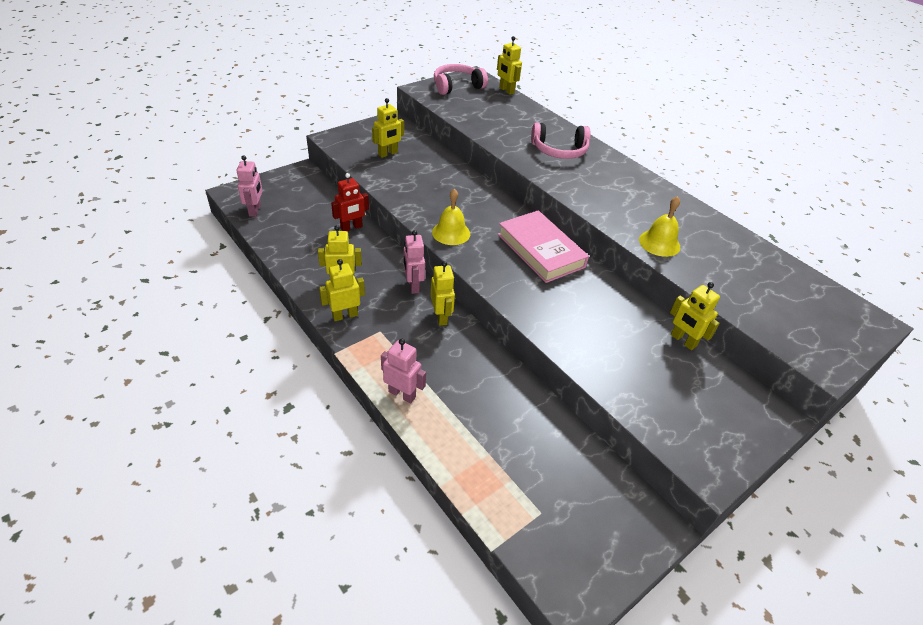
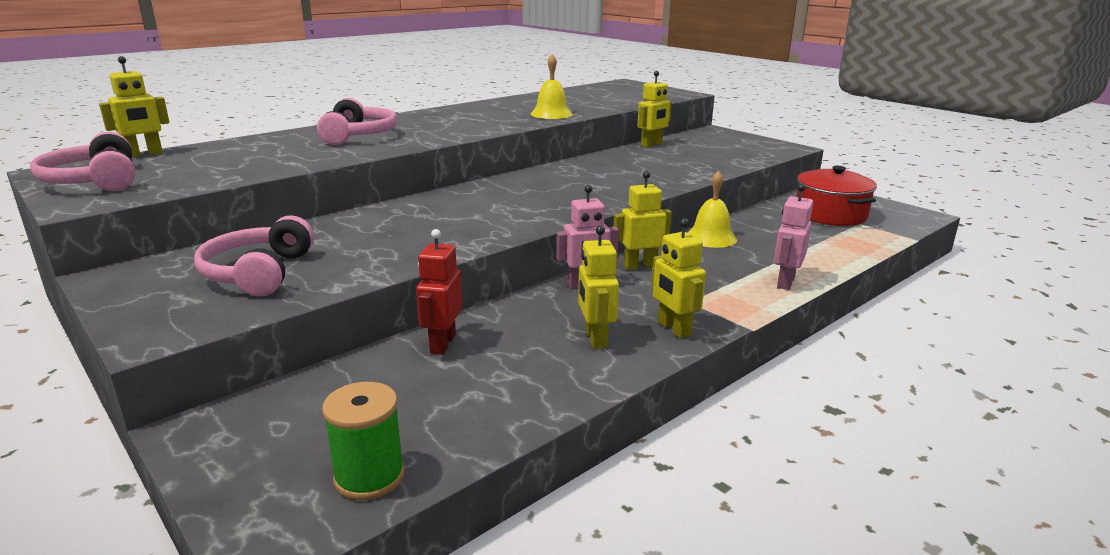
camera: 90 degrees left, 20 degrees down
pink robot [236,155,263,217] -> green spool [322,382,405,500]
red robot [331,173,369,231] -> red robot turned 135 degrees counterclockwise [416,229,463,355]
yellow robot [372,98,404,158] -> pink headphones [194,215,314,296]
yellow bell [432,189,470,245] -> yellow bell moved to [688,171,737,248]
pink book [498,210,589,283] -> none
none -> red pot [796,166,877,226]

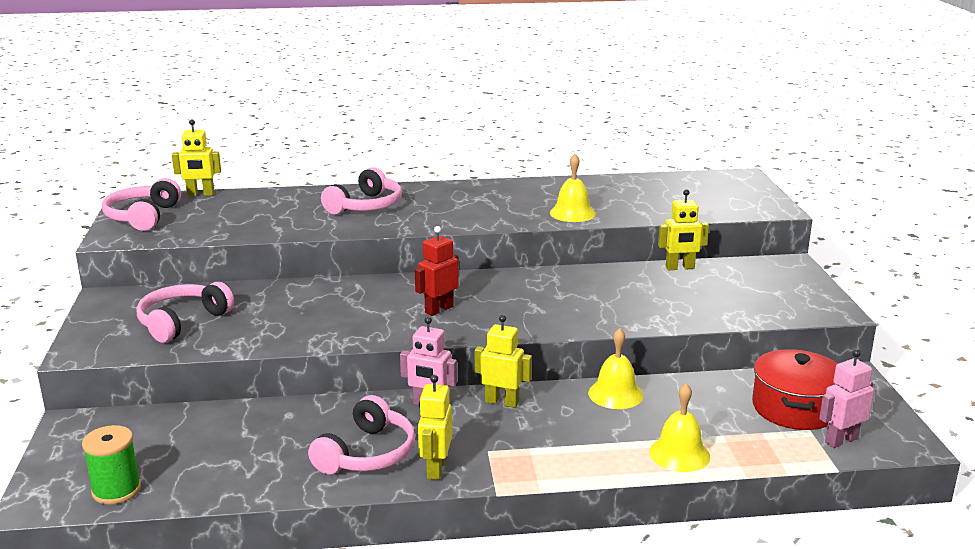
camera: 35 degrees right, 0 degrees up
red robot [416,229,463,355] -> red robot moved to [415,226,459,316]
yellow robot [578,226,619,349] -> pink headphones [308,395,415,474]
pink robot [774,184,813,290] -> pink robot moved to [819,349,874,448]
none -> yellow bell [649,383,710,472]

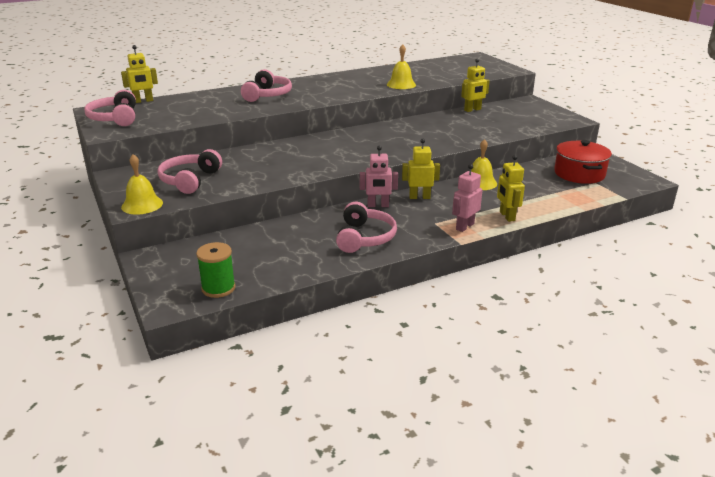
camera: 20 degrees left, 5 degrees up
red robot [415,226,459,316] -> none
yellow robot [418,375,453,480] -> yellow robot moved to [497,155,525,222]
yellow bell [649,383,710,472] -> yellow bell moved to [121,154,163,214]
pink robot [819,349,874,448] -> pink robot moved to [452,164,482,232]

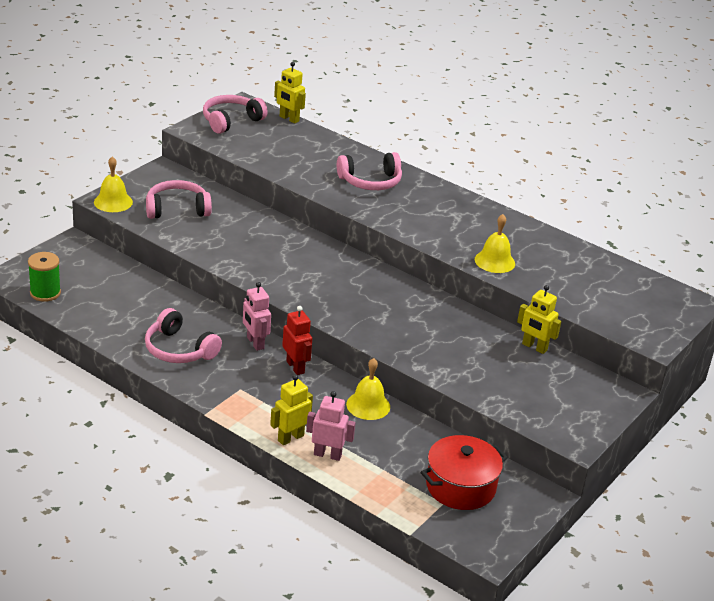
camera: 60 degrees right, 5 degrees up
pink headphones [336,202,397,253] -> pink headphones turned 60 degrees clockwise [145,308,222,363]
yellow robot [402,139,440,199] -> red robot [282,306,312,375]
pink robot [452,164,482,232] -> pink robot moved to [306,391,356,461]

